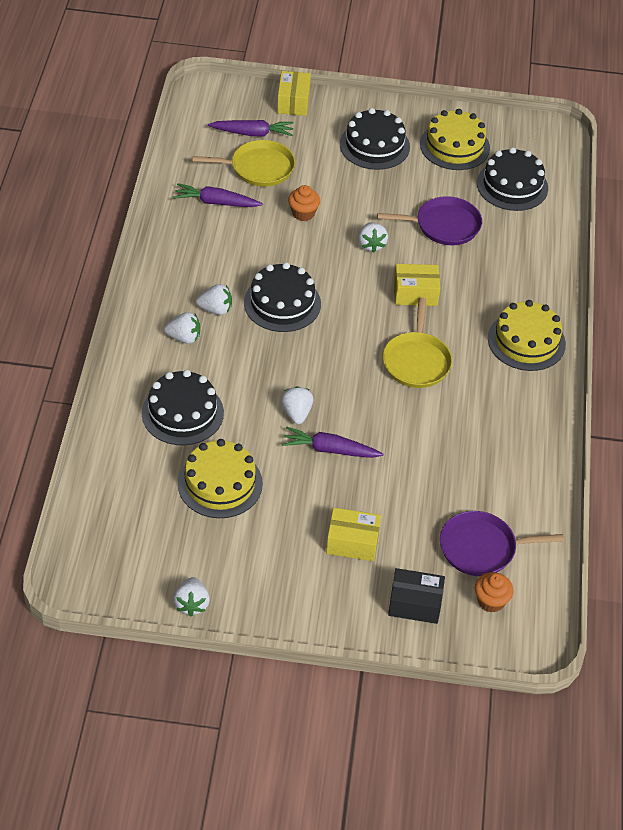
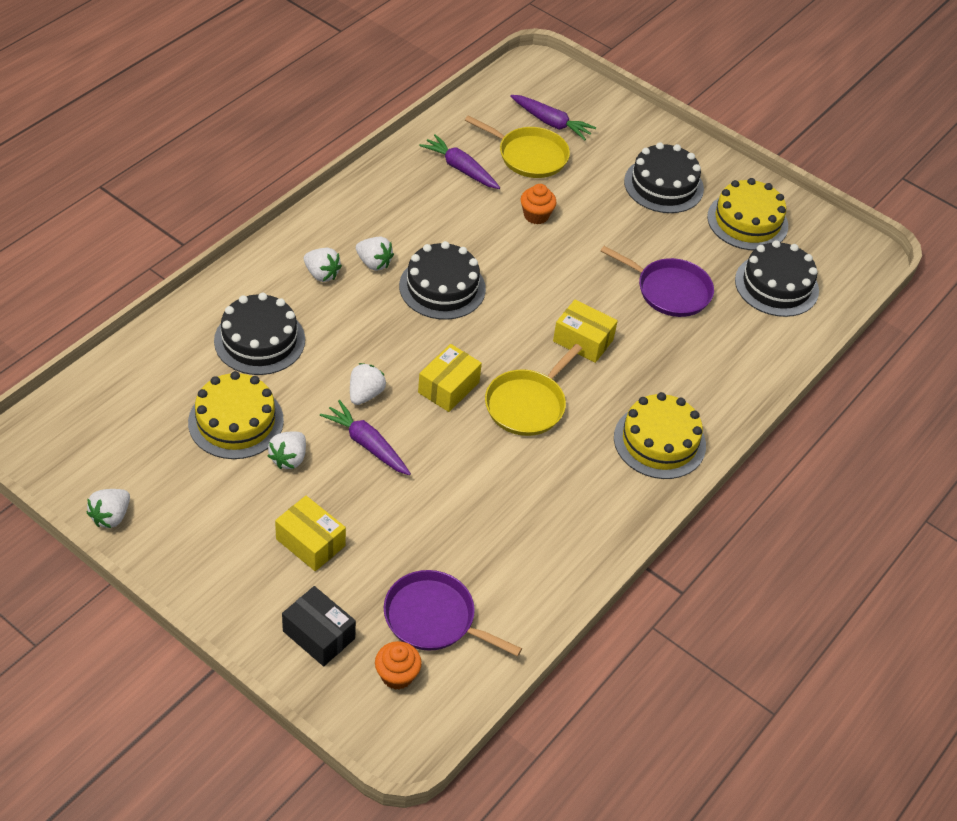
camera: 30 degrees right, 0 degrees up
yellow box [277,71,311,116] -> yellow box moved to [418,344,482,412]
white strawberry [358,222,388,253] -> white strawberry moved to [268,432,306,469]

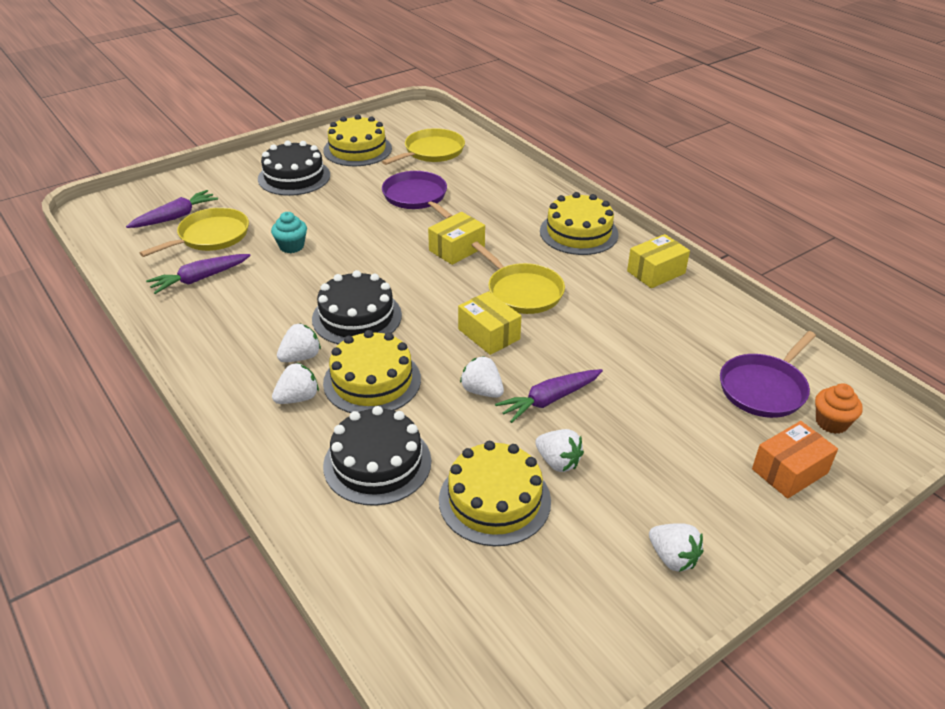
camera: 70 degrees left, 10 degrees down
white strawberry [87,489,130,528] -> white strawberry moved to [649,523,703,572]
yellow box [275,496,346,571] -> yellow box moved to [627,234,690,288]
black box [282,586,356,666] -> orange box [752,421,838,499]
orange cupcake [520,184,557,224] -> turquoise cupcake [271,212,307,253]
purple pan [601,246,714,317] -> purple pan turned 75 degrees counterclockwise [382,171,453,219]
black cake [735,240,819,317] -> yellow pan [382,128,465,165]
none -> yellow cake [323,330,421,413]

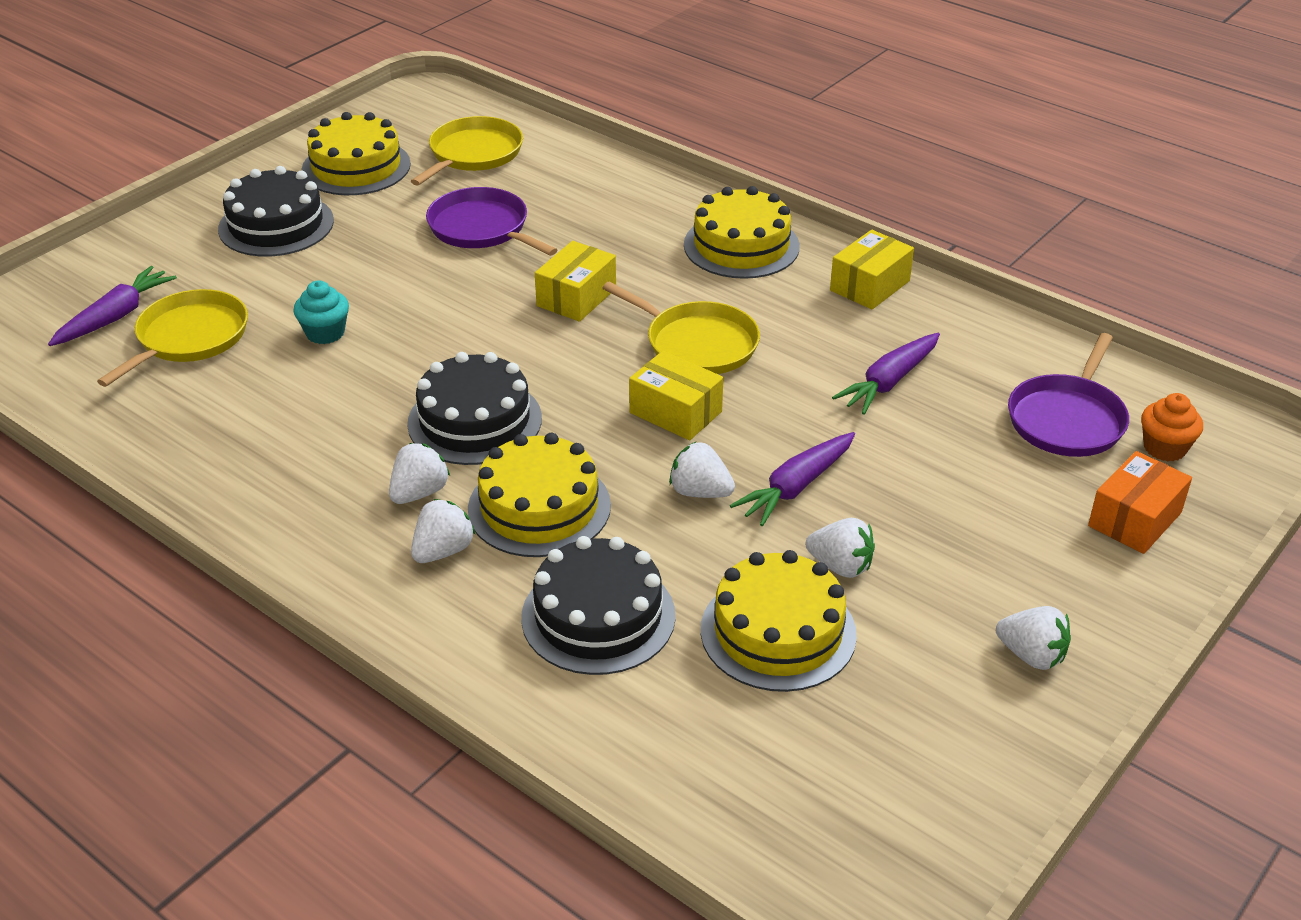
camera: 15 degrees left, 0 degrees up
purple carrot [146,254,251,294] -> purple carrot moved to [832,333,940,415]

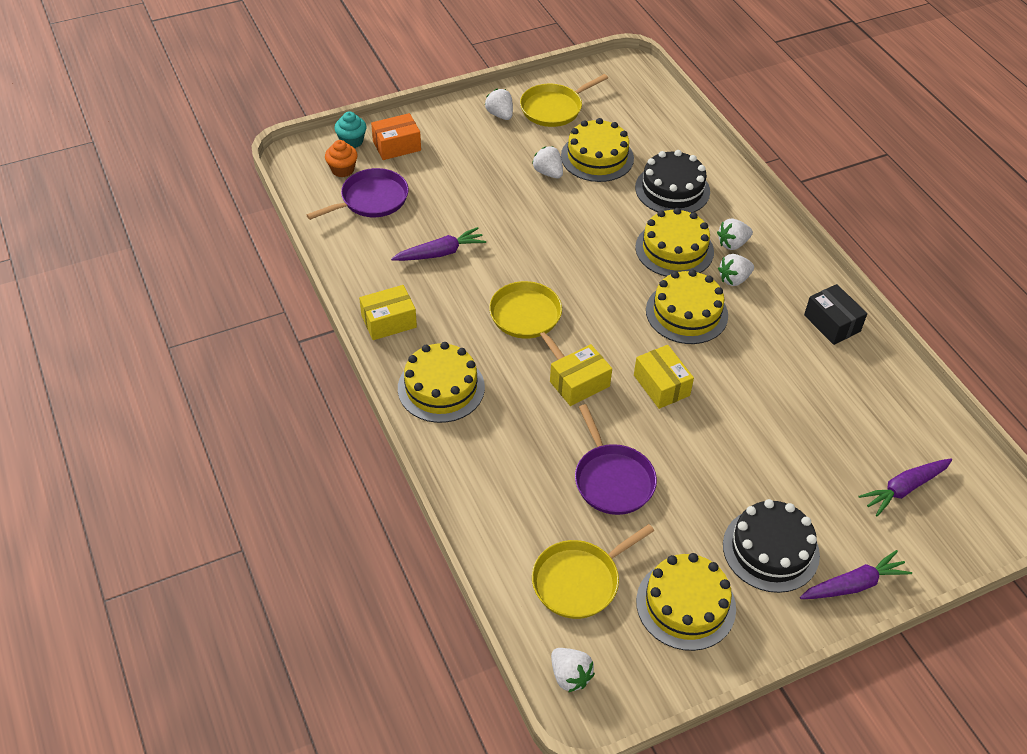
camera: 155 degrees left, 10 degrees up
yellow pan [97,289,248,387] -> yellow pan moved to [520,74,608,127]
turquoise cupcake [293,281,349,344] -> turquoise cupcake moved to [334,112,366,148]
black cake [407,352,542,465] -> yellow cake [646,270,728,344]
yellow box [629,351,723,440] -> yellow box moved to [634,345,694,409]
white strawberry [669,441,735,498] -> white strawberry moved to [551,648,595,692]
purple carrot [730,432,855,526] -> purple carrot moved to [800,550,912,599]
none -> black box [804,284,867,345]

